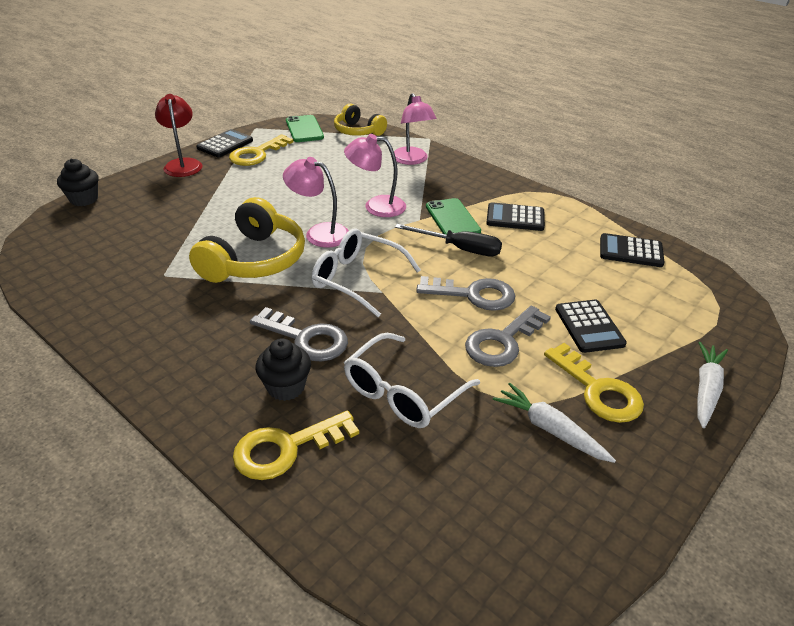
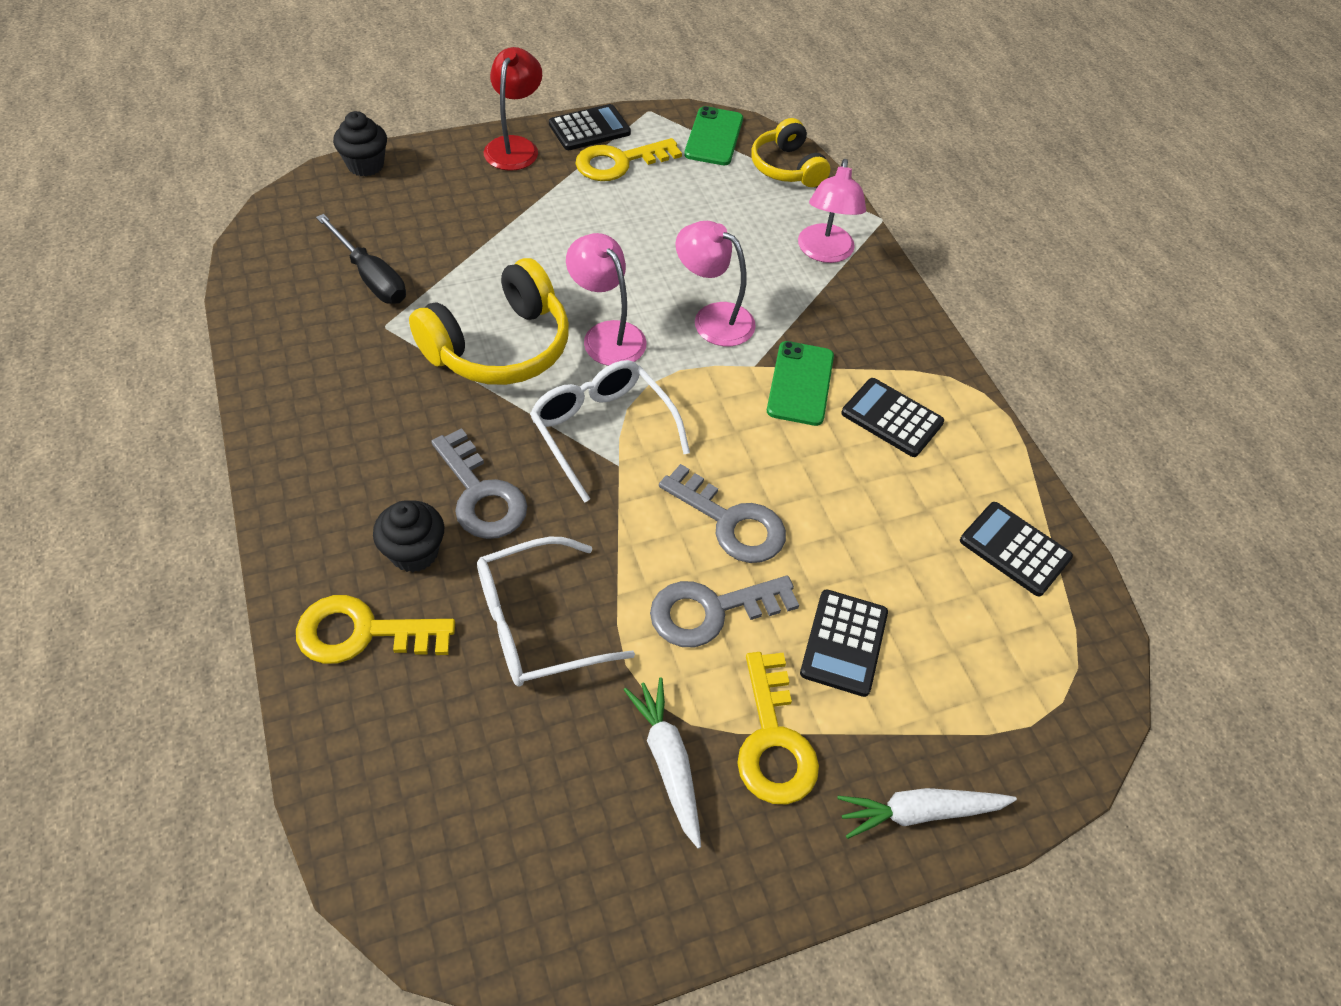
camera: 25 degrees right, 15 degrees up
black screwdriver [395,224,502,257] -> black screwdriver moved to [316,214,406,304]
white carrot [697,342,728,428] -> white carrot turned 150 degrees counterclockwise [837,788,1017,839]

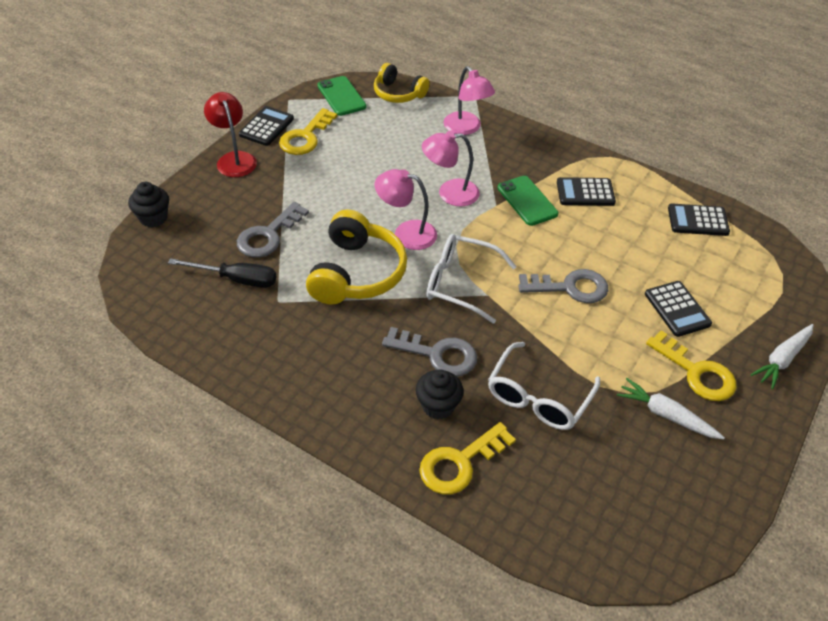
camera: 35 degrees left, 5 degrees down
grey key [650,576,799,647] -> grey key moved to [237,202,309,258]

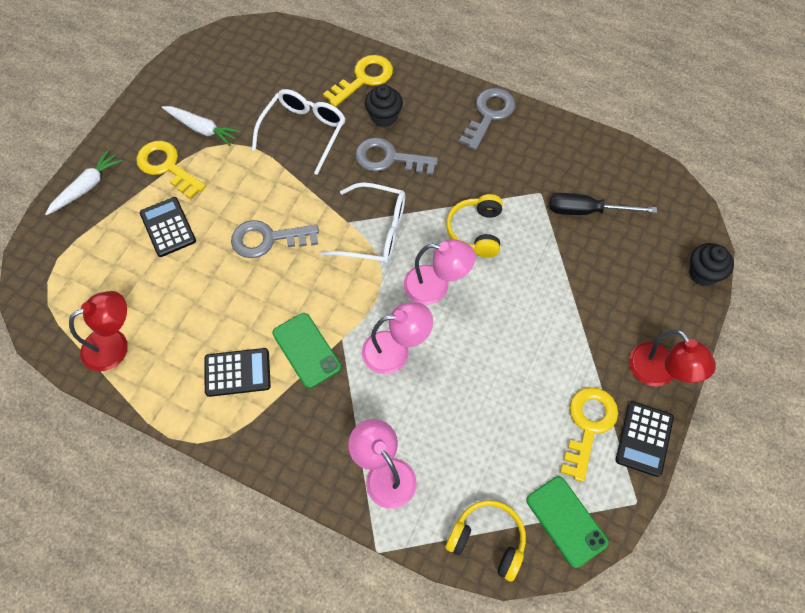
camera: 175 degrees right, 15 degrees up
grey key [237,202,309,258] -> grey key moved to [459,88,515,150]
yellow headphones [306,209,407,305] -> yellow headphones [446,194,503,258], size x0.63
black calculator [668,204,730,236] -> red lamp [69,291,128,371]

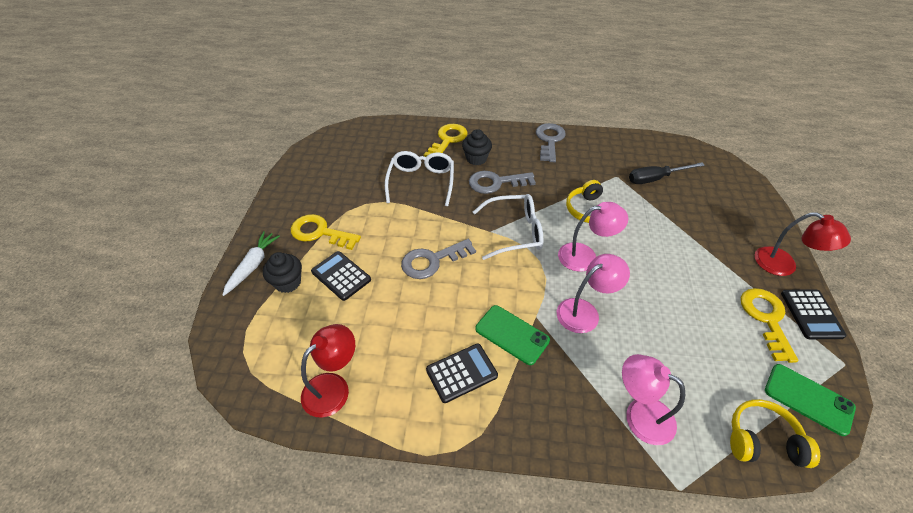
camera: 20 degrees left, 15 degrees down
white carrot [162,106,241,146] -> none
black cupcake [689,243,734,286] -> black cupcake moved to [263,252,302,293]

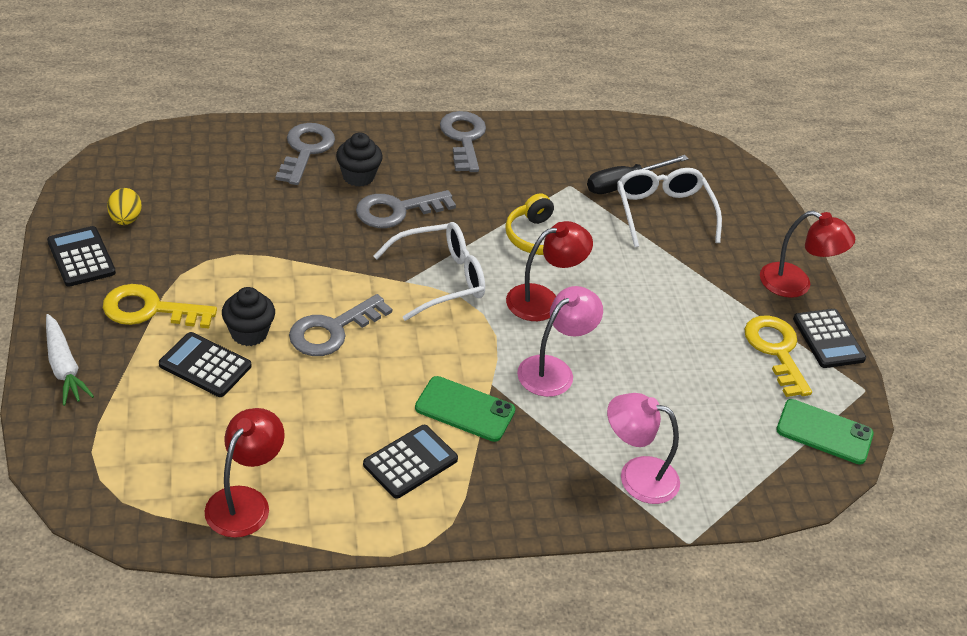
camera: 20 degrees left, 5 degrees down
white carrot [223,231,280,296] -> white carrot turned 150 degrees clockwise [46,314,94,406]
black cupcake [263,252,302,293] -> black cupcake moved to [222,287,275,346]
white glasses [385,151,454,206] -> white glasses moved to [617,168,722,247]
yellow key [424,124,467,157] -> grey key [275,123,335,185]
pink lamp [558,202,628,272] -> red lamp [506,221,593,321]
yellow headphones [730,399,820,468] -> none
none -> black calculator [47,226,116,287]
none -> yellow egg [107,188,142,225]

